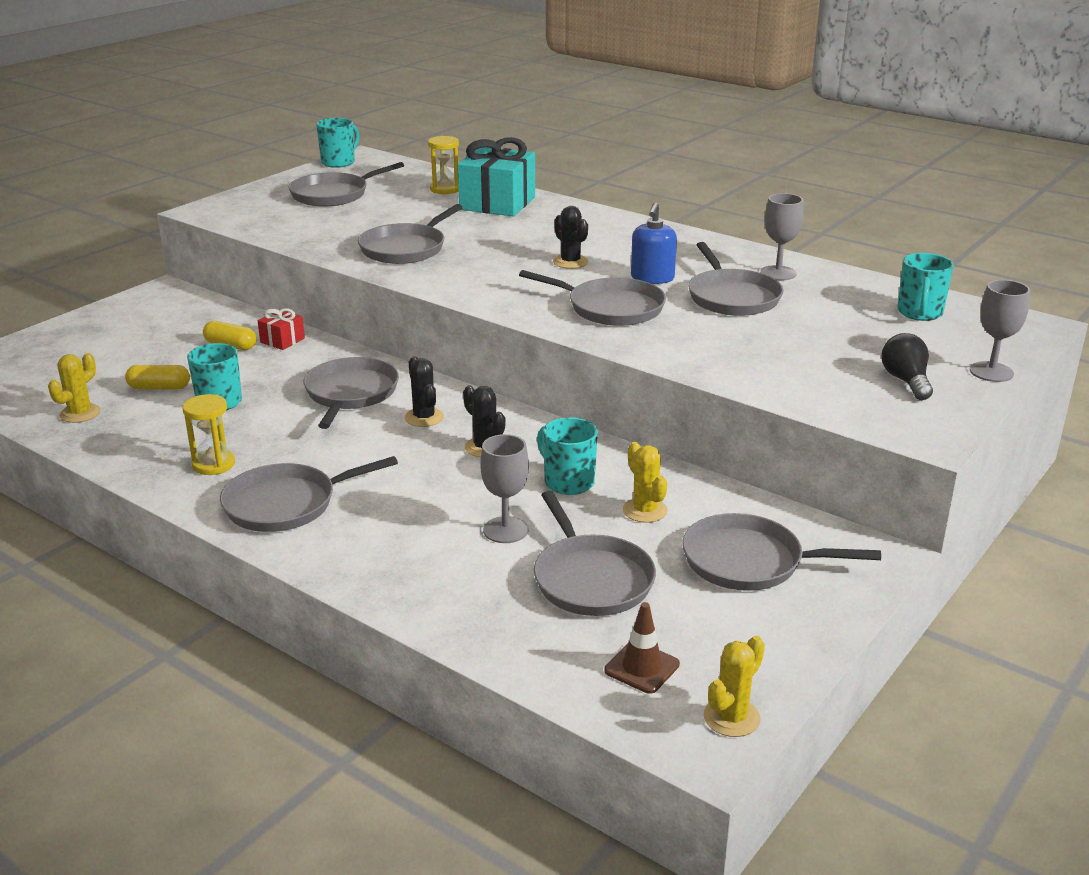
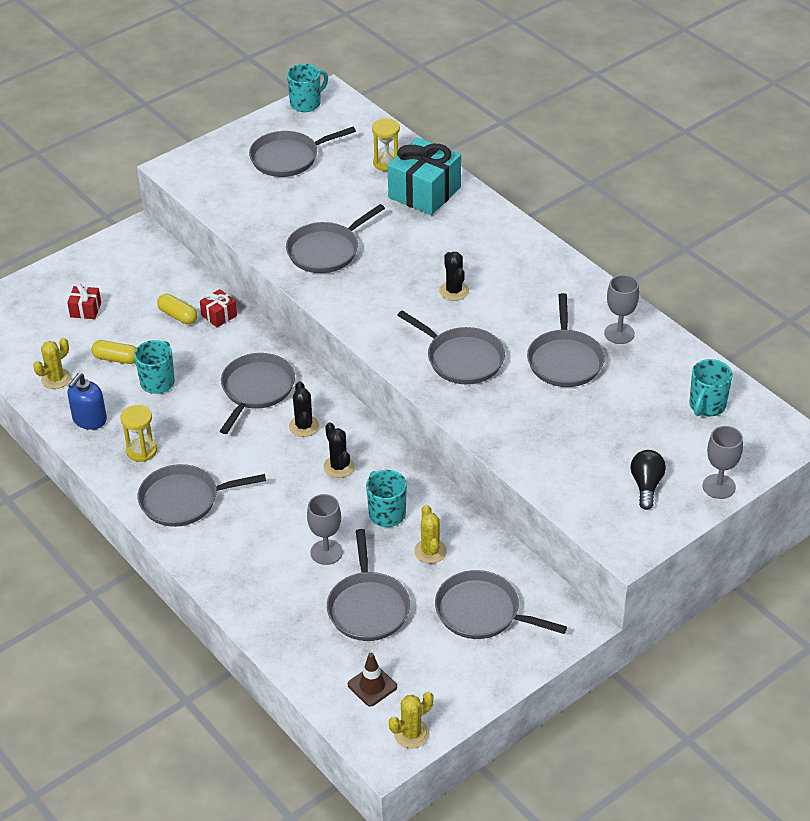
camera: 15 degrees right, 15 degrees up
blue soap dispenser [631,202,677,284] -> blue soap dispenser moved to [68,373,107,430]
none -> red gift [67,283,101,319]

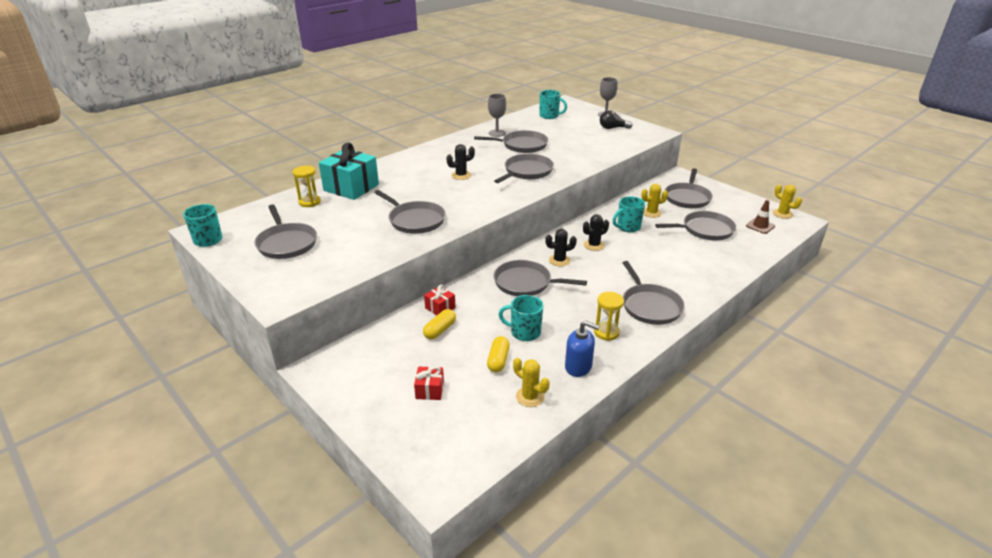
camera: 95 degrees left, 10 degrees down
grey goblet [307,494,343,565] -> none

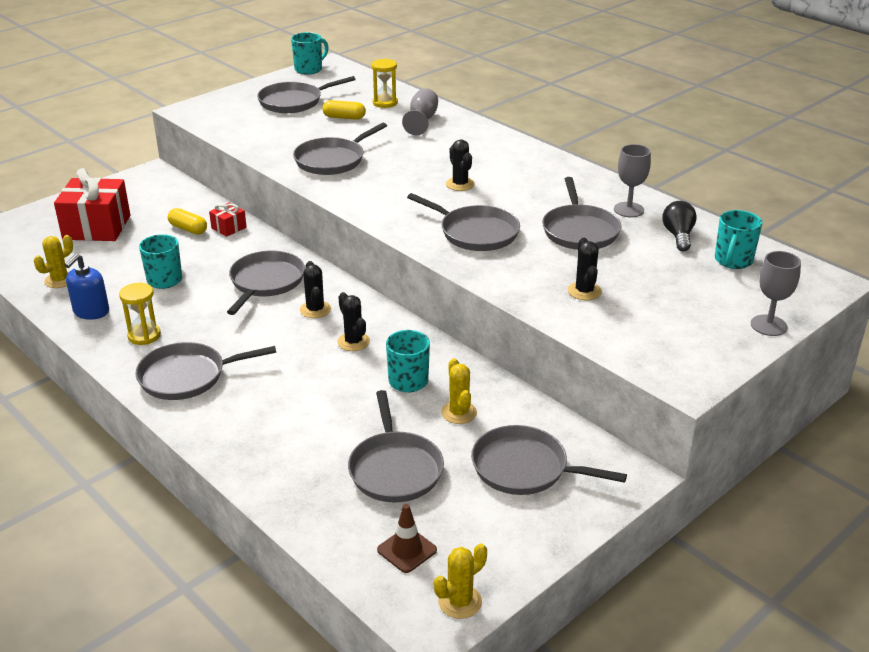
camera: 90 degrees right, 0 degrees up
turquoise gift [319,142,379,200] -> grey goblet [402,88,438,135]
red gift [414,366,444,400] -> red gift [54,168,130,241], size x2.12
yellow capsule [487,336,510,372] -> yellow capsule moved to [322,100,366,120]
black light bulb [600,110,632,129] -> black light bulb moved to [662,201,697,251]
none -> black cactus [568,238,602,300]

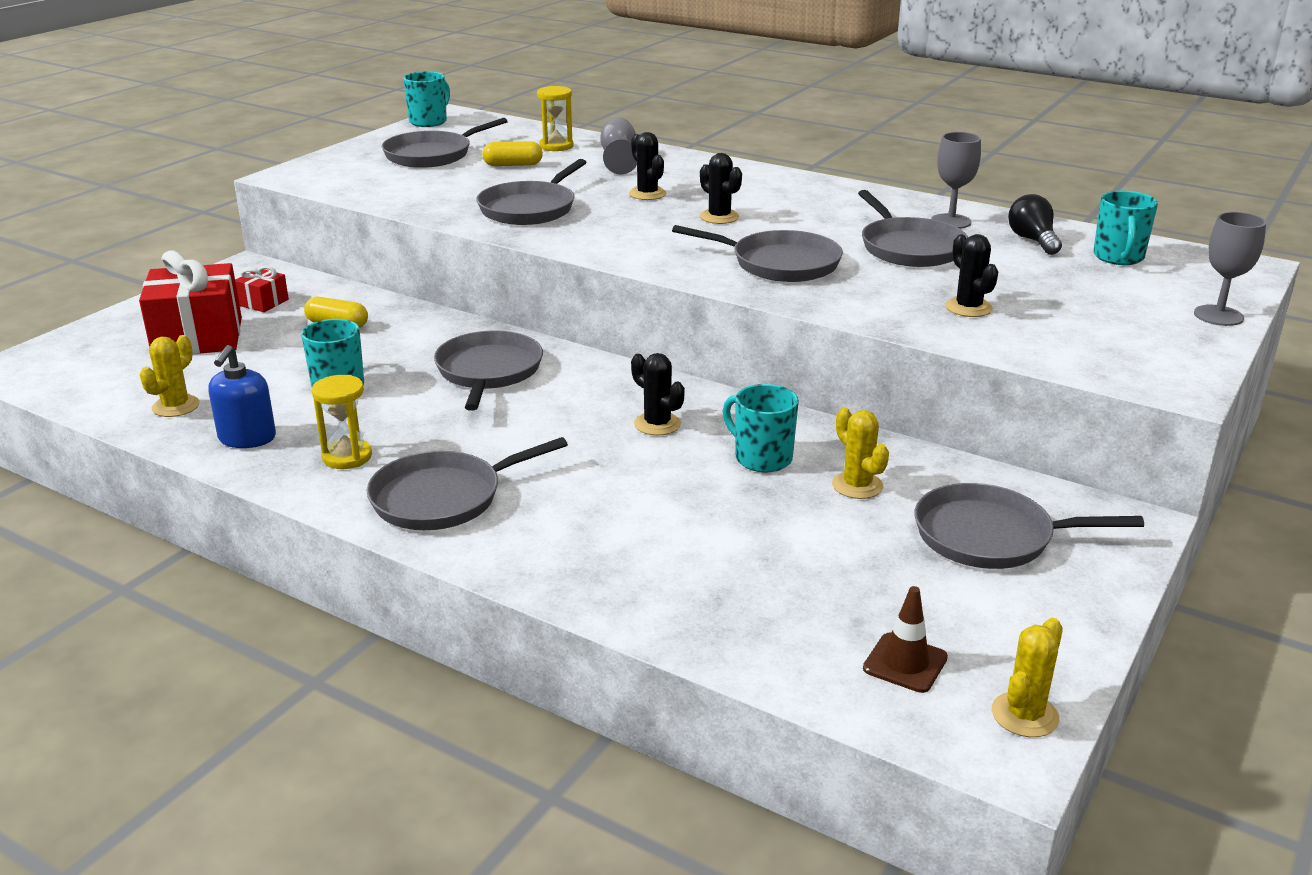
camera: 15 degrees left, 5 degrees down
red gift [209,202,247,237] -> red gift moved to [235,266,289,312]
black cactus [300,261,331,318] -> black cactus moved to [629,132,666,200]
grey pan [348,390,444,502] -> none

